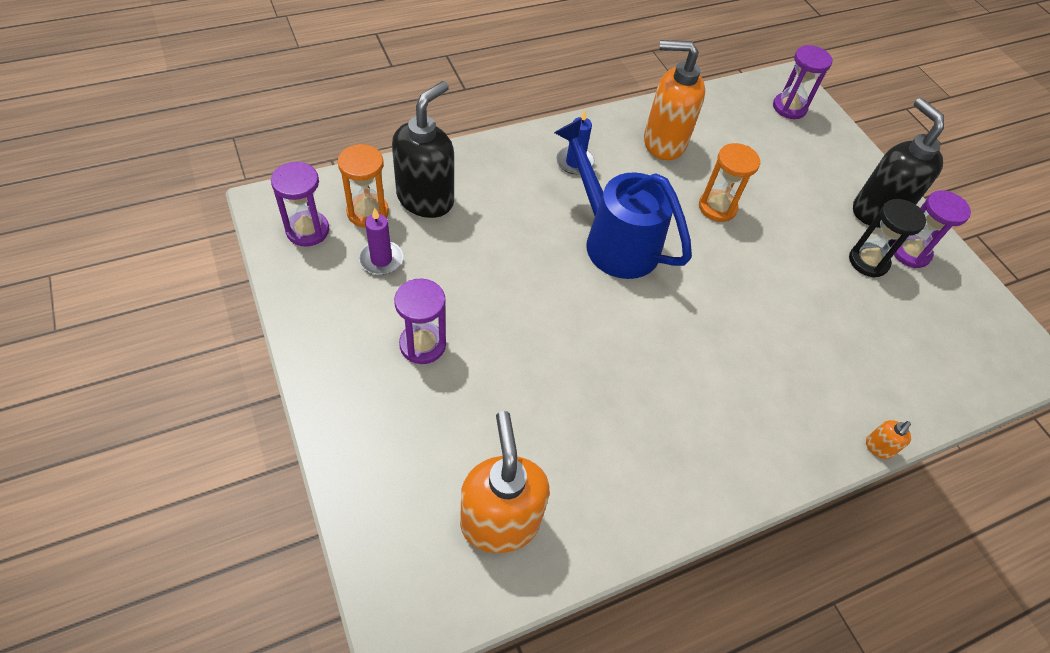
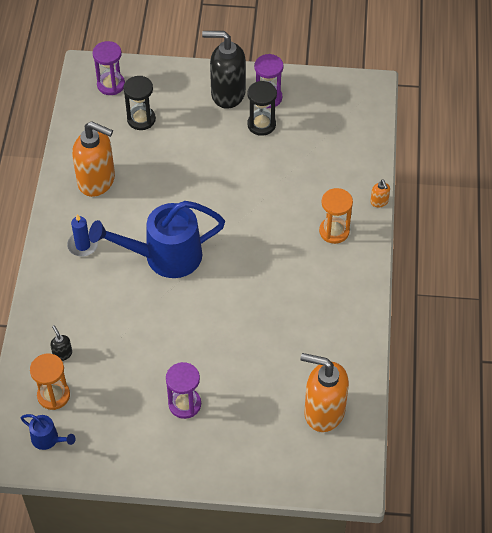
camera: 55 degrees left, 0 degrees up
purple hourglass [271,162,329,246] -> blue watering can [20,414,76,450]
purple candle [359,208,403,275] -> none
black soap dispenser [392,81,454,218] -> black soap dispenser [50,325,72,361], size x0.41
orange soap dispenser [644,40,705,160] -> orange soap dispenser turned 105 degrees counterclockwise [72,121,115,197]
orange hourglass [699,143,760,222] -> orange hourglass moved to [319,188,353,244]
none -> black hourglass [124,76,156,130]

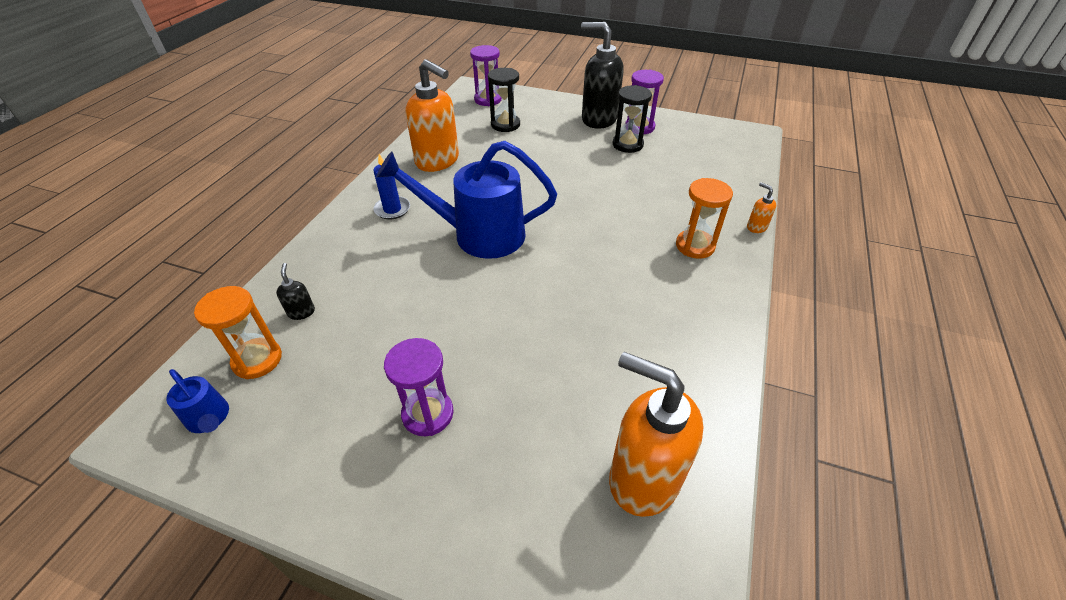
camera: 15 degrees right, 10 degrees down
orange soap dispenser [370,180,390,207] -> orange soap dispenser turned 150 degrees clockwise [747,182,776,233]

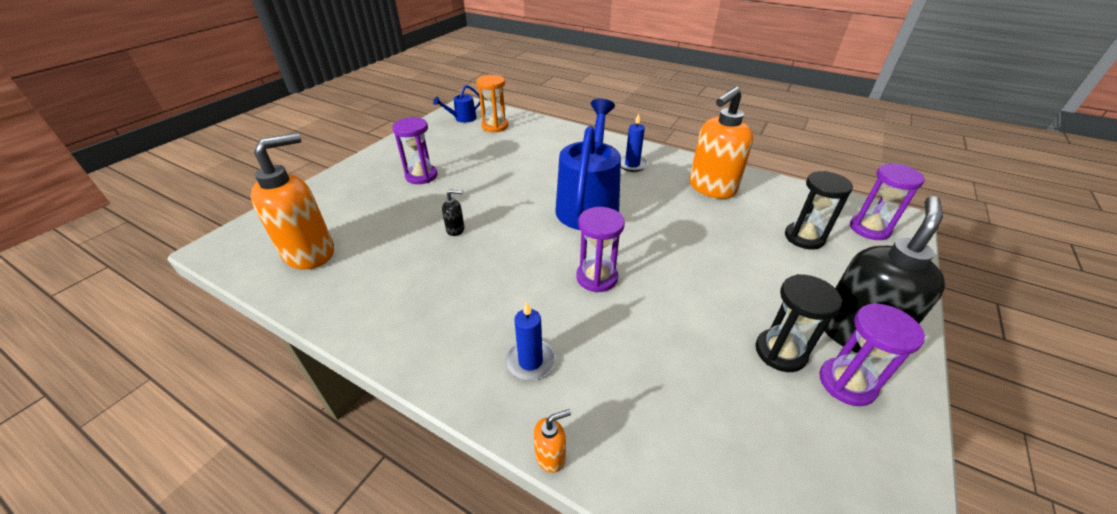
camera: 100 degrees right, 5 degrees down
black soap dispenser [276,263,315,320] -> black soap dispenser moved to [442,190,464,236]
orange hourglass [676,178,733,259] -> blue candle [505,301,556,380]
none -> purple hourglass [576,207,625,292]

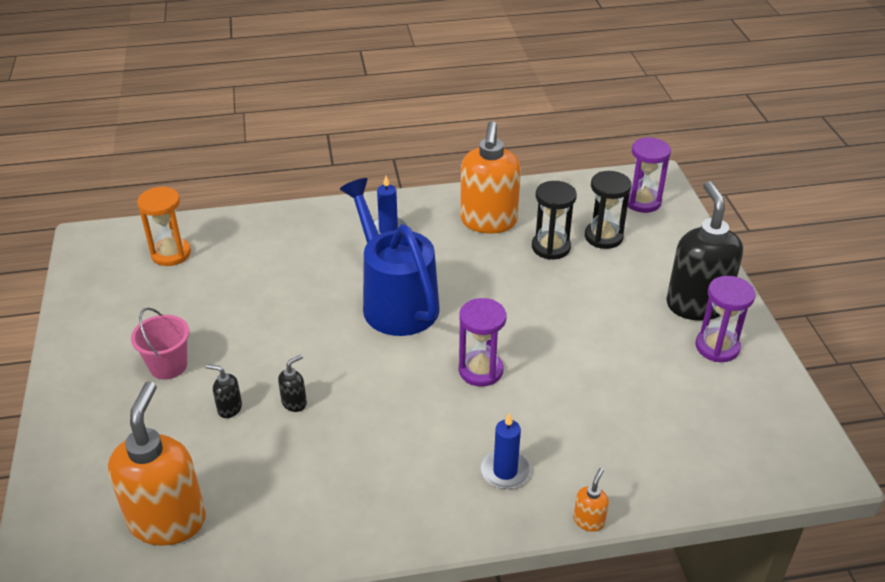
camera: 40 degrees left, 0 degrees up
purple hourglass [392,117,438,184] -> pink bucket [131,308,189,380]
blue watering can [433,85,480,123] -> none
black hourglass [756,274,842,372] -> black hourglass moved to [532,181,577,260]
none -> black soap dispenser [206,364,242,418]

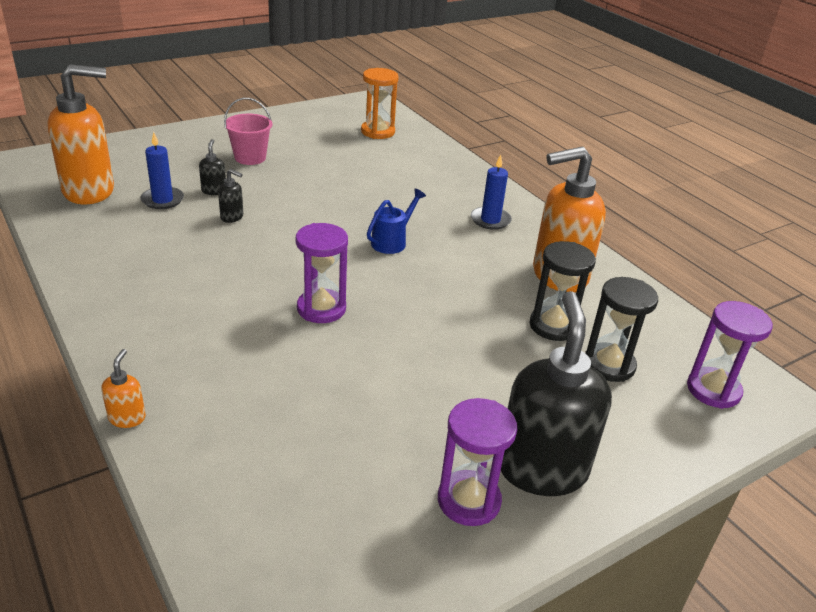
camera: 65 degrees right, 5 degrees down
blue watering can [340,178,440,336] -> blue watering can [367,188,426,254], size x0.44
blue candle [480,413,531,489] -> blue candle moved to [140,132,184,209]
orange soap dispenser [574,468,609,532] -> orange soap dispenser turned 90 degrees counterclockwise [101,349,146,428]
black soap dispenser [666,181,743,321] -> black soap dispenser turned 60 degrees counterclockwise [501,291,612,496]

